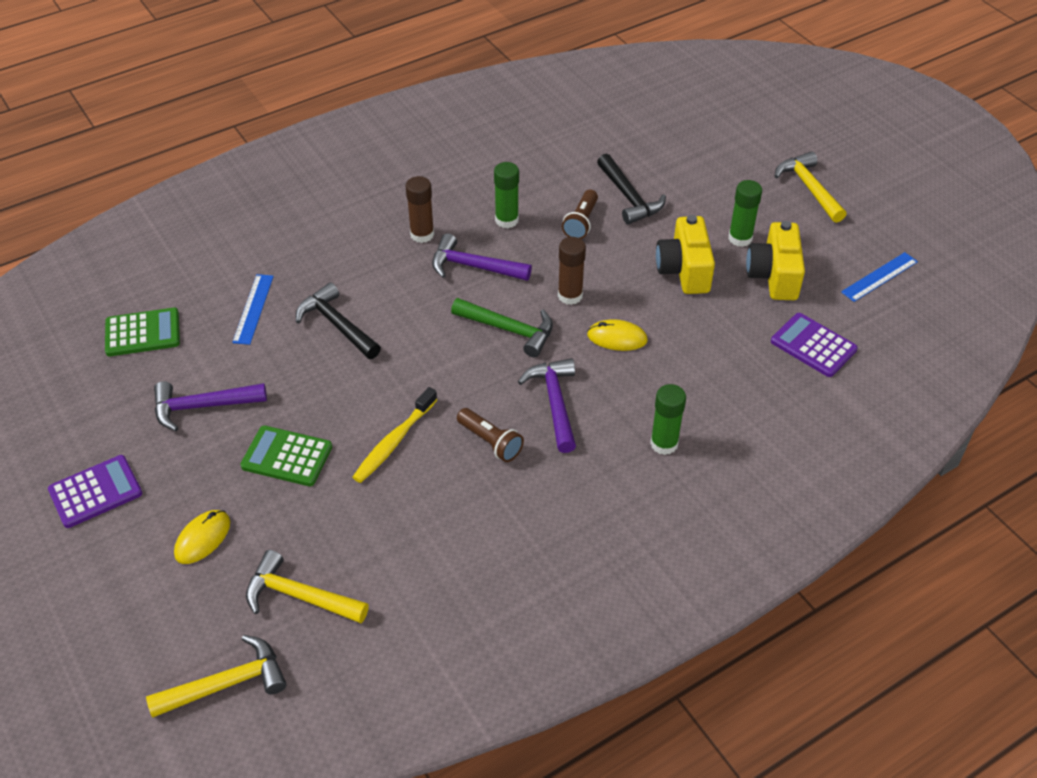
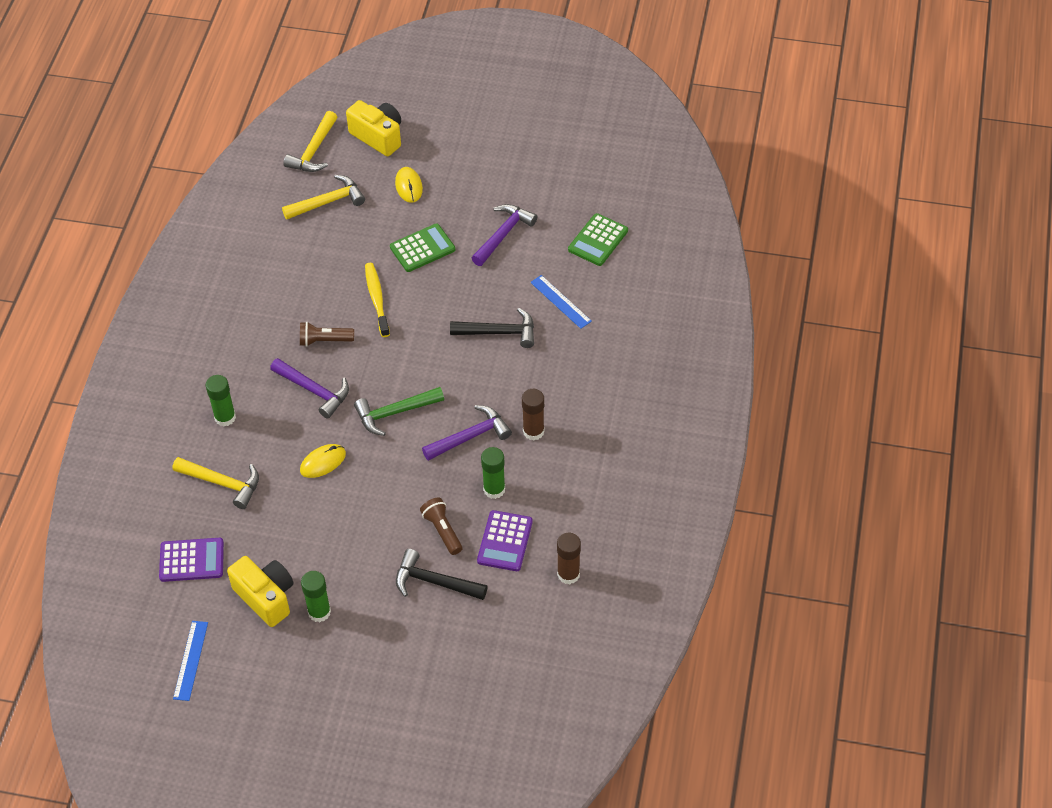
camera: 135 degrees right, 5 degrees up
purple calculator [48,455,142,528] -> purple calculator moved to [477,510,533,571]
brown glue stick [558,237,586,305] -> brown glue stick moved to [557,533,581,584]
yellow camera [656,215,715,294] -> yellow camera moved to [346,100,401,156]
yellow hammer [775,151,847,223] -> yellow hammer moved to [172,457,259,509]

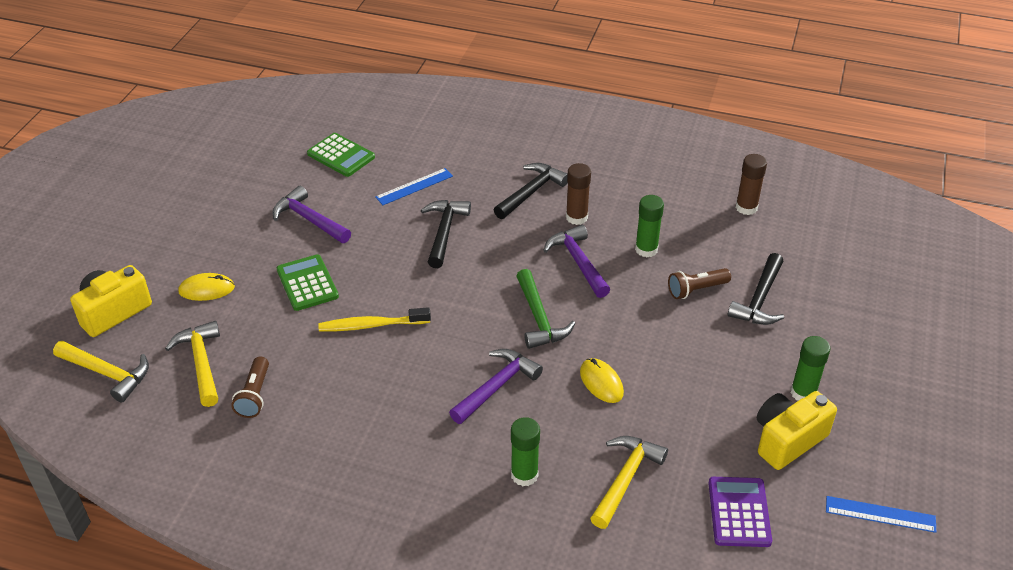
camera: 85 degrees left, 10 degrees down
brown flashlight [300,322,354,347] -> brown flashlight moved to [231,357,269,418]
purple calculator [477,510,533,571] -> none
none -> black hammer [494,163,568,219]

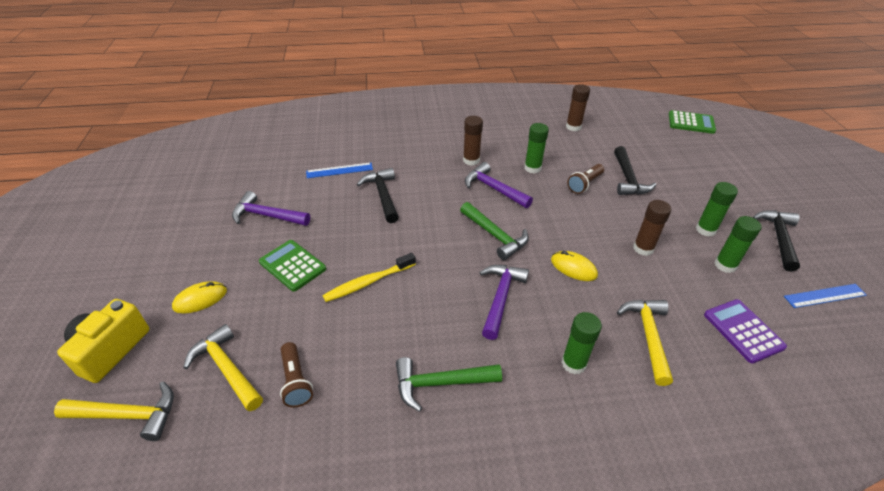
camera: 25 degrees left, 0 degrees up
green calculator [307,133,375,177] -> green calculator moved to [669,110,716,134]
blue ruler [375,168,453,205] -> blue ruler turned 45 degrees clockwise [306,163,373,178]
black hammer [494,163,568,219] -> black hammer moved to [752,210,800,272]
yellow camera [757,391,837,470] -> green glue stick [715,216,762,273]
none -> green hammer [396,357,502,412]
none -> brown glue stick [633,200,671,256]

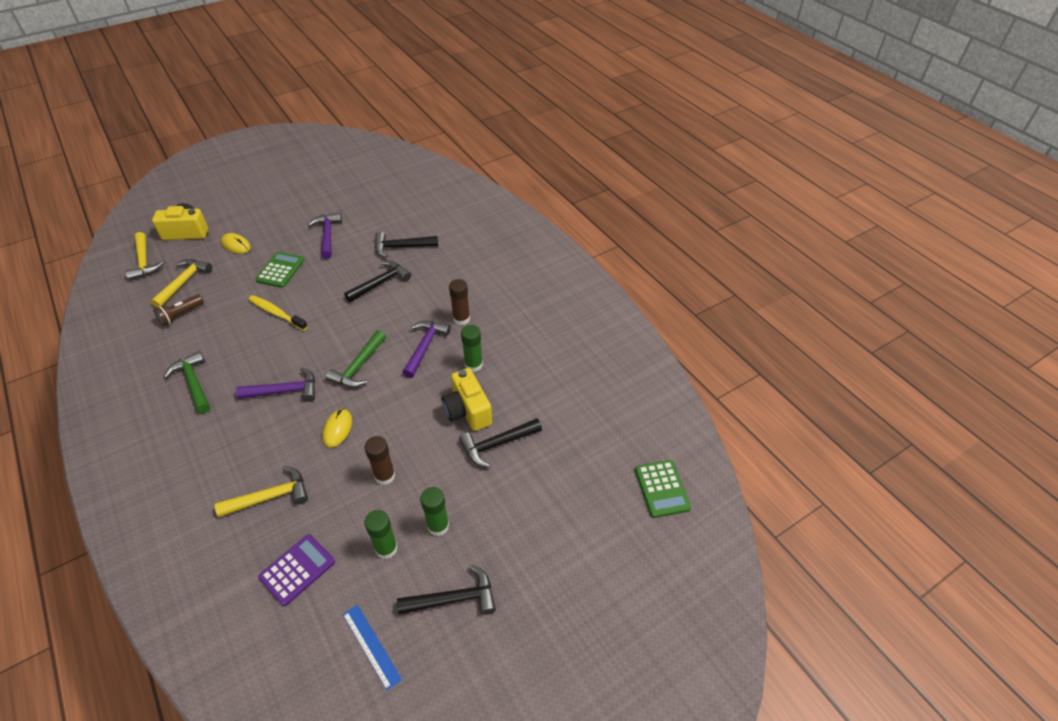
camera: 65 degrees right, 5 degrees up
blue ruler [306,163,373,178] -> black hammer [375,232,438,258]
green glue stick [561,312,602,374] -> none
brown glue stick [566,84,590,131] -> none
brown flashlight [567,164,604,194] -> yellow camera [442,368,492,431]

